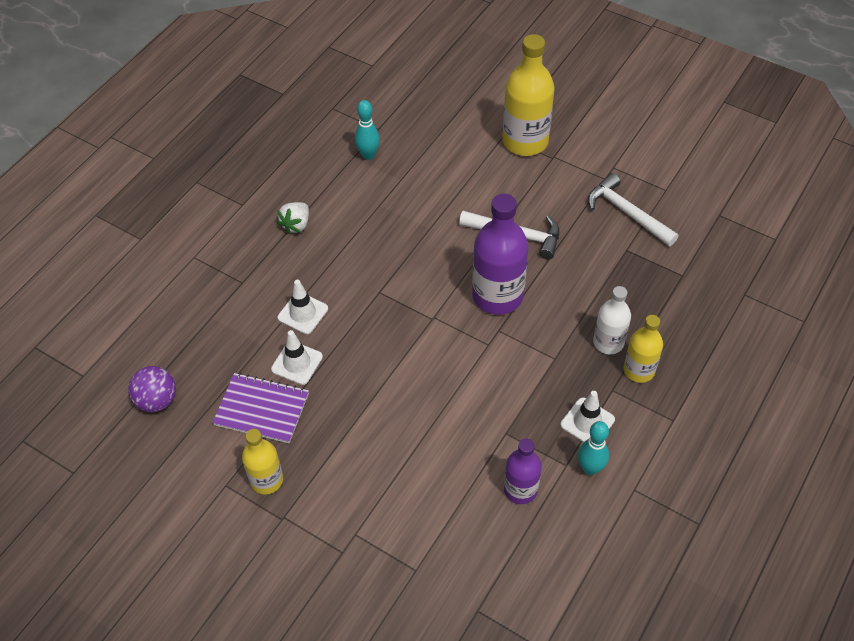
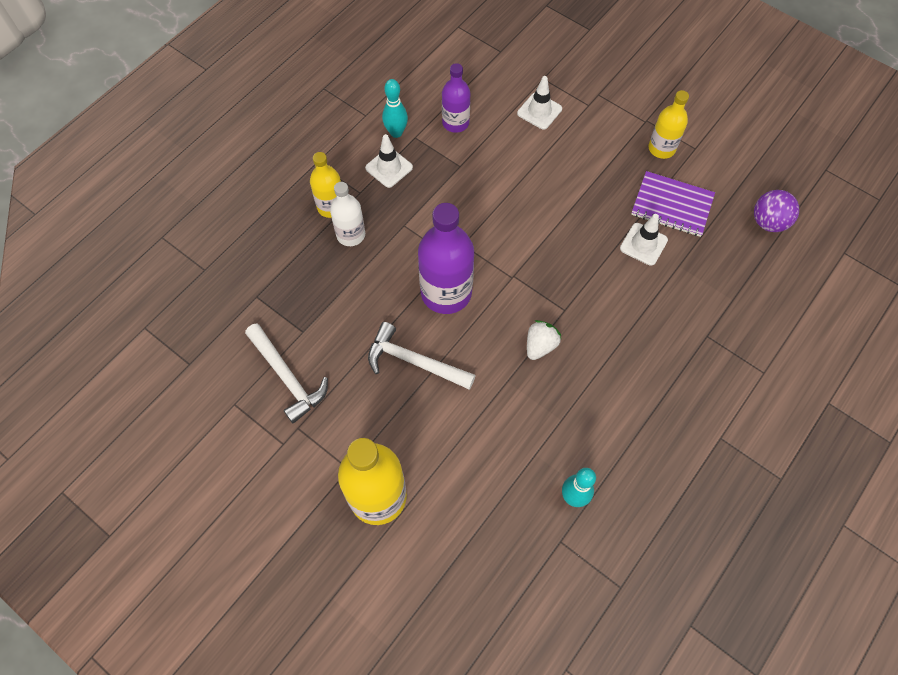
camera: 175 degrees left, 10 degrees up
white strawberry [277,202,309,234] -> white strawberry moved to [527,320,561,360]
white traffic cone [277,280,328,334] -> white traffic cone moved to [517,76,562,130]

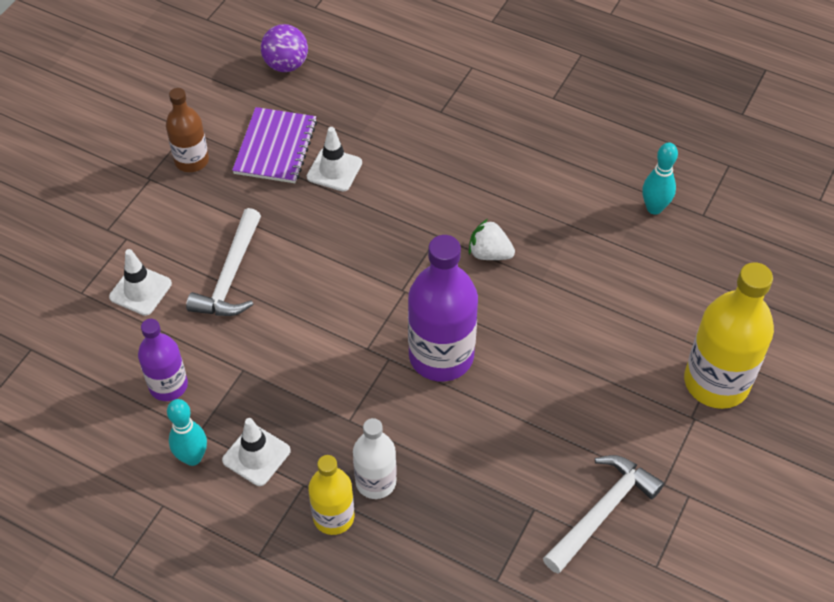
camera: 100 degrees left, 10 degrees down
white hammer [368,322,476,390] -> white hammer moved to [186,208,261,316]
yellow bottle [648,90,689,159] -> brown bottle [166,88,209,172]

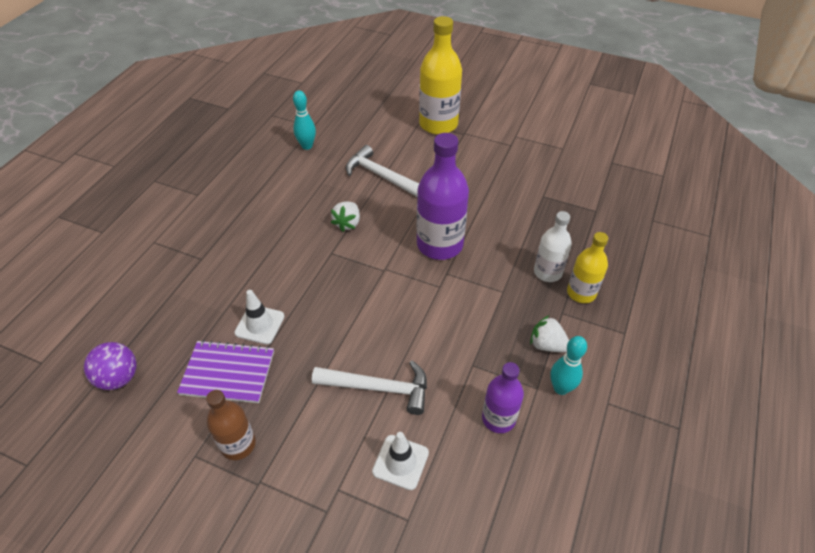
camera: 95 degrees left, 5 degrees down
white traffic cone [222,418,291,486] -> white strawberry [530,315,569,352]
white hammer [543,455,664,574] -> white hammer moved to [346,145,419,197]

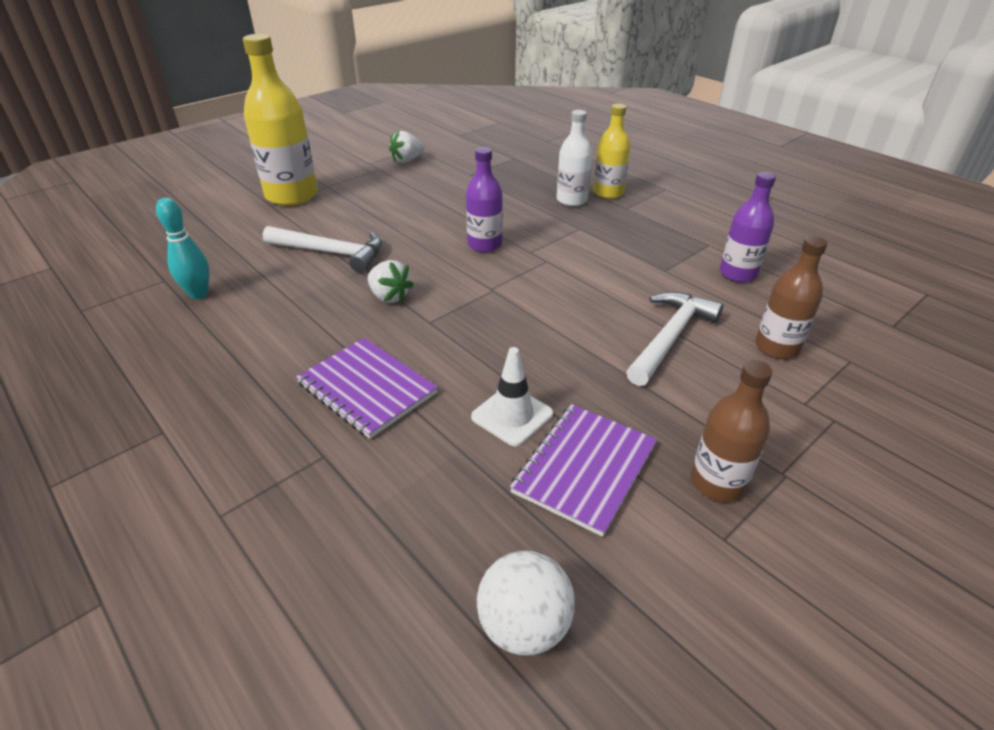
camera: 65 degrees left, 10 degrees down
purple ball [84,342,137,390] -> white ball [477,551,575,656]
white hammer [346,145,419,197] -> white hammer turned 135 degrees counterclockwise [263,226,382,273]
white traffic cone [372,432,429,490] -> brown bottle [755,236,827,359]
purple bottle [417,133,469,260] -> purple bottle [466,147,503,252], size x0.59
white strawberry [530,315,569,352] -> white strawberry moved to [389,131,424,163]
turquoise bowling pin [550,336,587,395] -> none
none -> purple notebook [296,338,438,439]

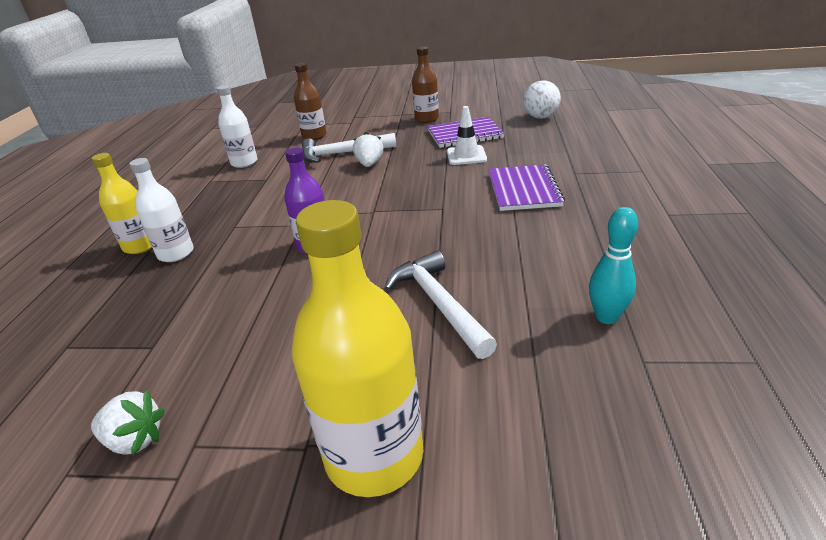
camera: 130 degrees left, 5 degrees down
white strawberry [368,260,414,303] -> white strawberry moved to [353,132,383,167]
purple bottle [720,172,776,283] -> white bottle [217,85,258,168]

